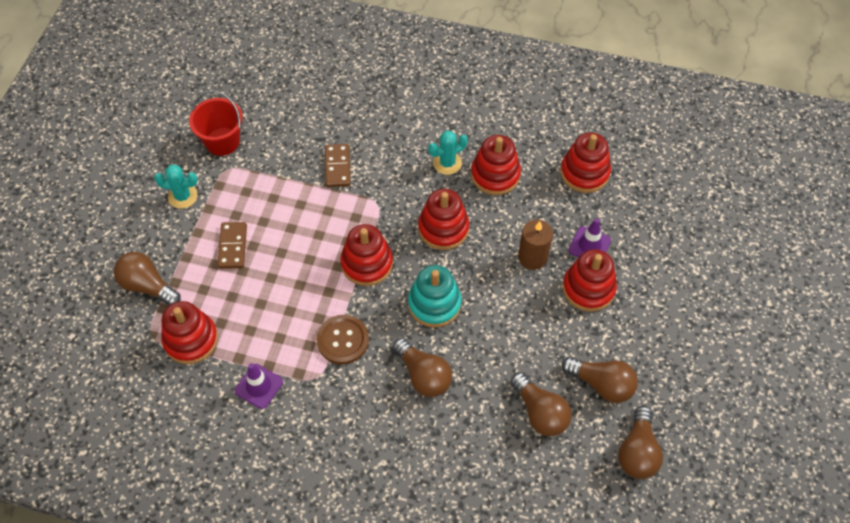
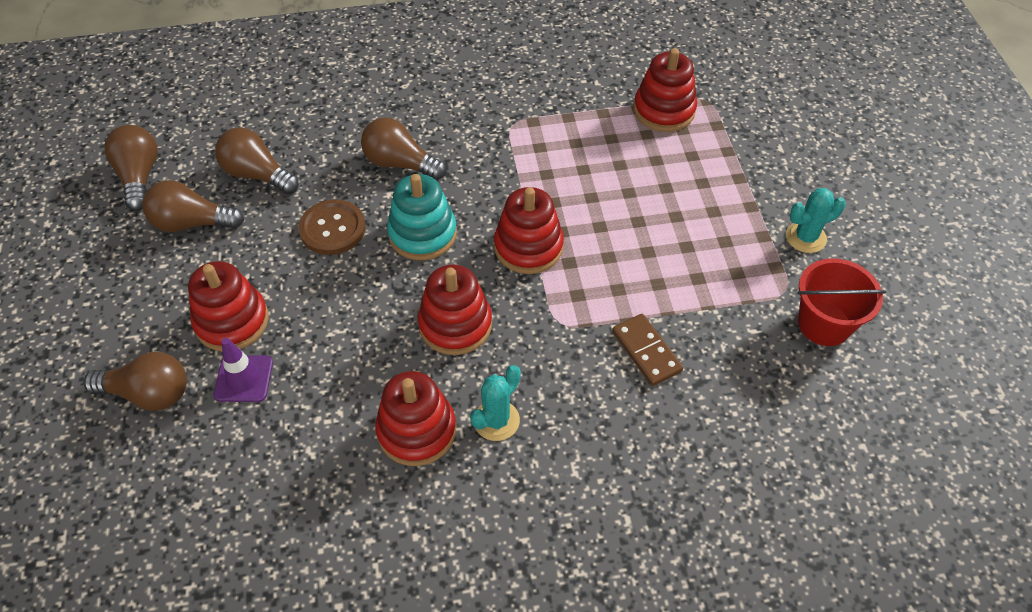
camera: 155 degrees right, 5 degrees down
brown light bulb [114,252,181,306] -> brown light bulb moved to [84,352,187,411]
brown domino [217,222,247,269] -> none
purple traffic cone [234,363,283,409] -> none
brown button [317,315,369,364] -> brown button moved to [298,199,366,255]
brown candle [518,220,553,270] -> none
red stacking toy [561,132,611,193] -> none

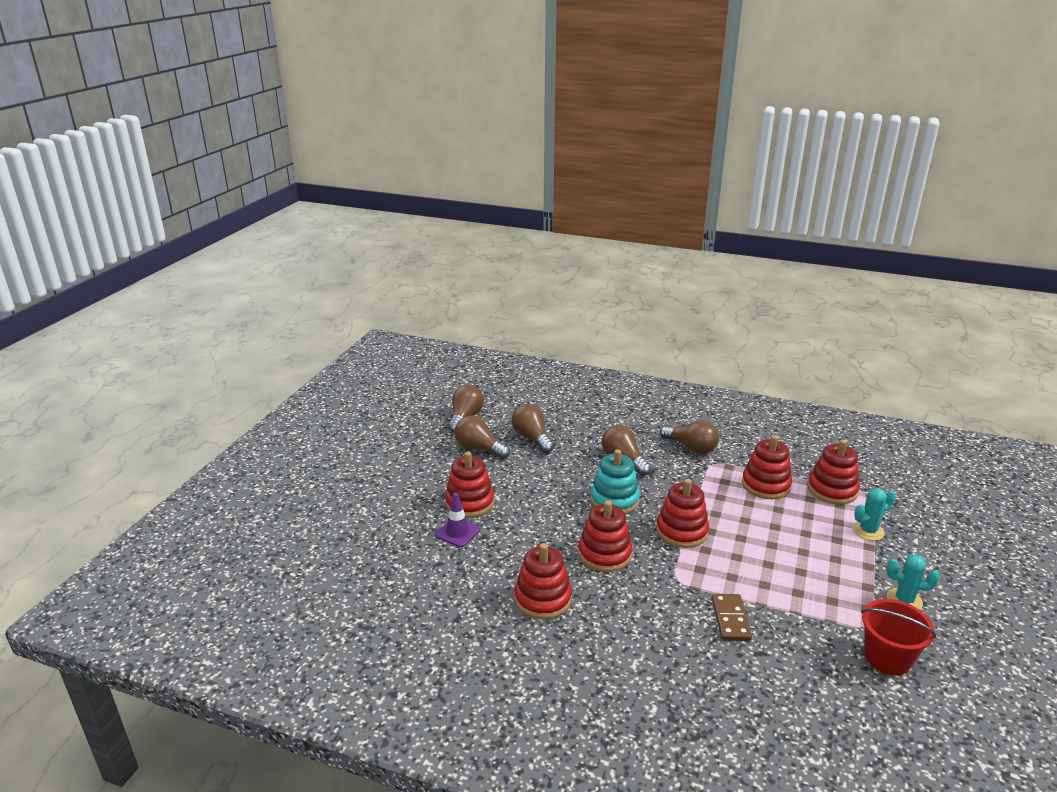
camera: 30 degrees right, 25 degrees down
brown light bulb [84,352,187,411] -> brown light bulb moved to [660,420,719,454]
brown button [298,199,366,255] -> none
turquoise cactus [470,365,521,441] -> turquoise cactus moved to [852,488,896,541]
none -> red stacking toy [742,435,792,499]

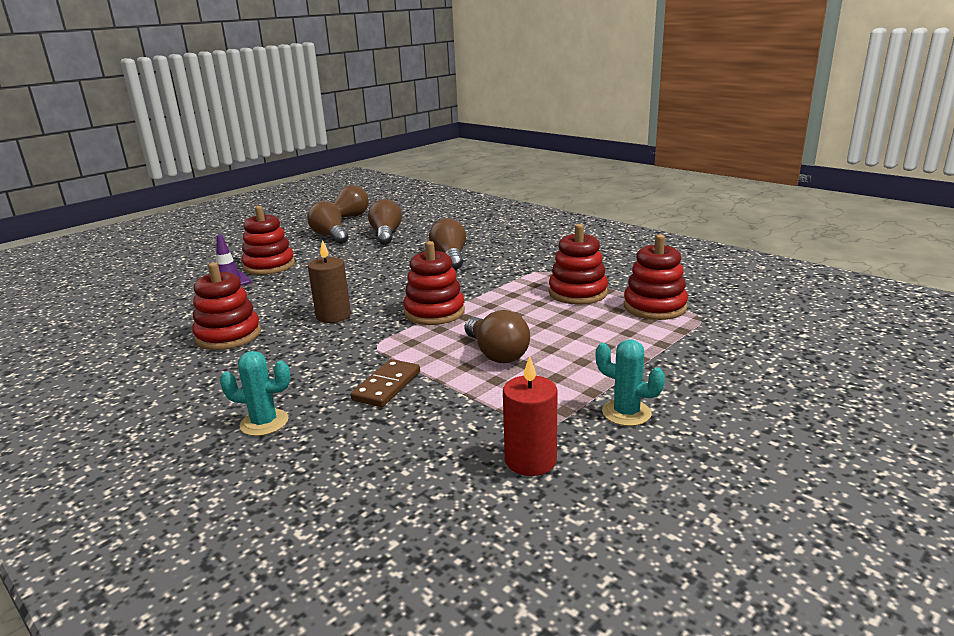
camera: 25 degrees right, 5 degrees down
red stacking toy [578,500,632,572] -> brown candle [308,240,351,323]
turquoise stacking toy [590,449,640,514] -> none
brown light bulb [660,420,719,454] -> brown light bulb moved to [465,310,530,363]
turquoise cactus [852,488,896,541] -> turquoise cactus moved to [220,351,290,436]
red bucket [861,599,936,675] -> red candle [503,356,557,476]

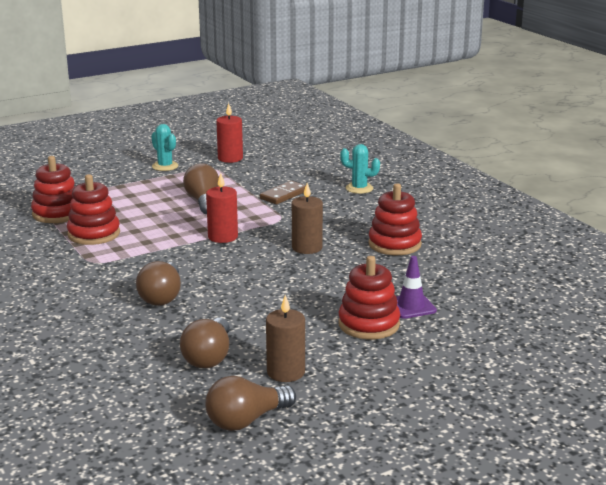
camera: 165 degrees left, 0 degrees up
brown light bulb [307,201,348,244] -> brown candle [266,295,305,382]
red stacking toy [403,241,465,325] -> red candle [206,173,238,243]

